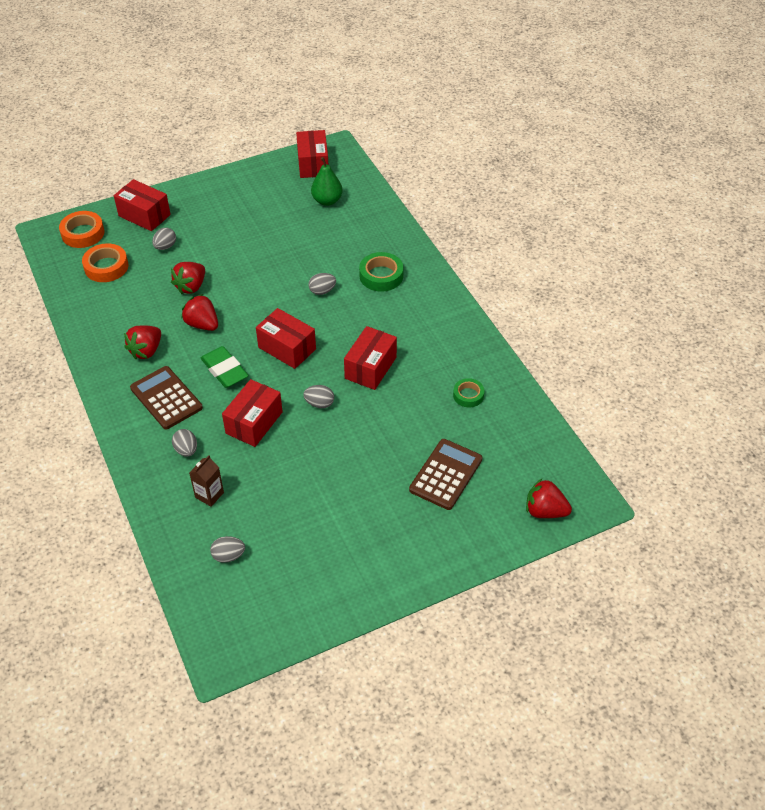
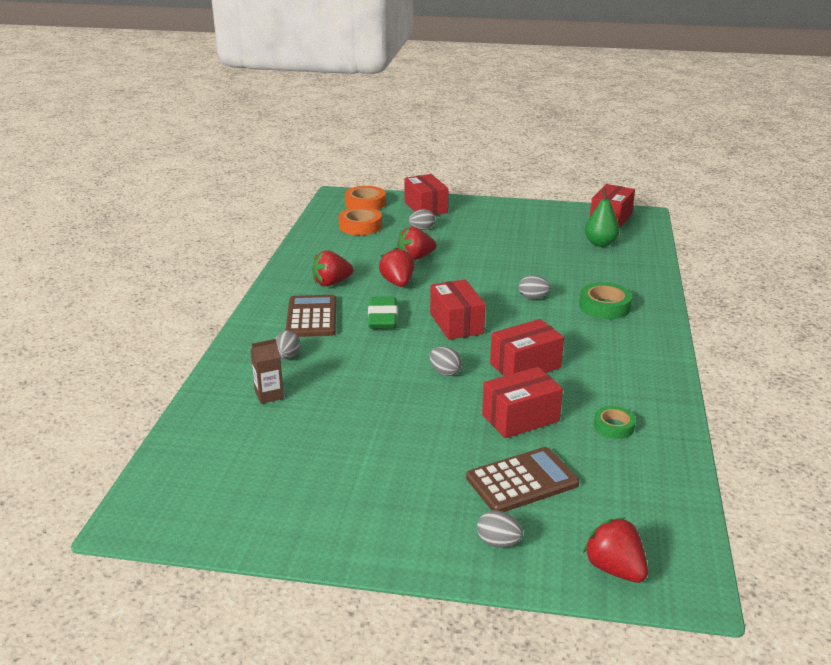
camera: 35 degrees right, 20 degrees down
grey egg [210,536,245,563] -> grey egg moved to [477,511,523,548]
red box [222,379,283,447] -> red box moved to [482,367,563,438]

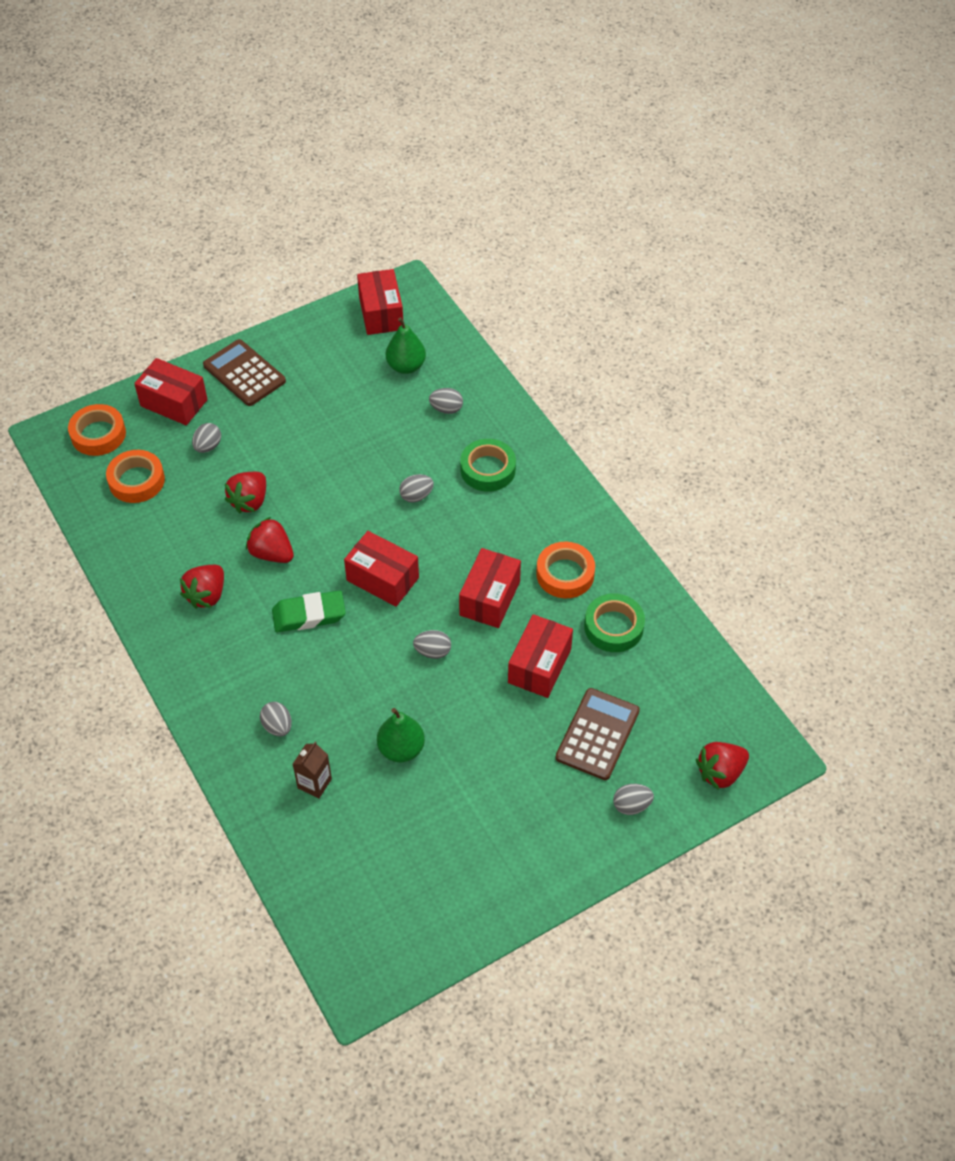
camera: 40 degrees left, 25 degrees up
brown calculator [286,295,336,337] -> brown calculator moved to [203,339,286,406]
green eraser [368,297,397,329] -> green eraser turned 60 degrees counterclockwise [272,590,346,632]
red strawberry [583,518,648,583] -> red strawberry turned 45 degrees counterclockwise [696,742,749,790]
green tape [594,406,636,439] -> green tape [584,593,645,652], size x1.57
none -> green pear [377,708,425,762]
none -> grey egg [429,388,463,414]
none -> orange tape [536,542,595,598]

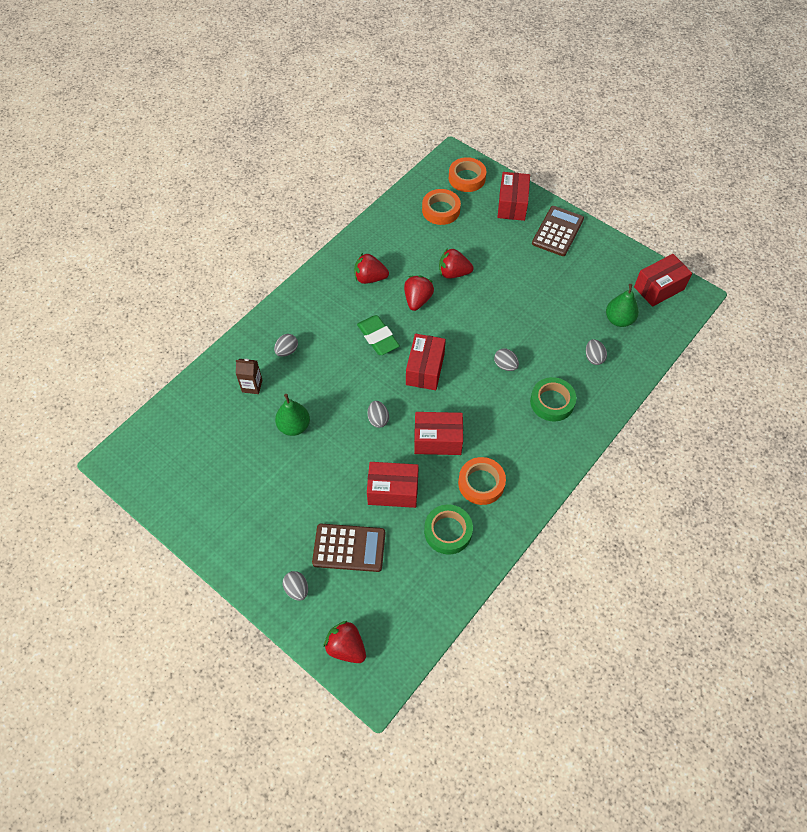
camera: 70 degrees right, 5 degrees up
grey egg [192,423,221,453] -> none

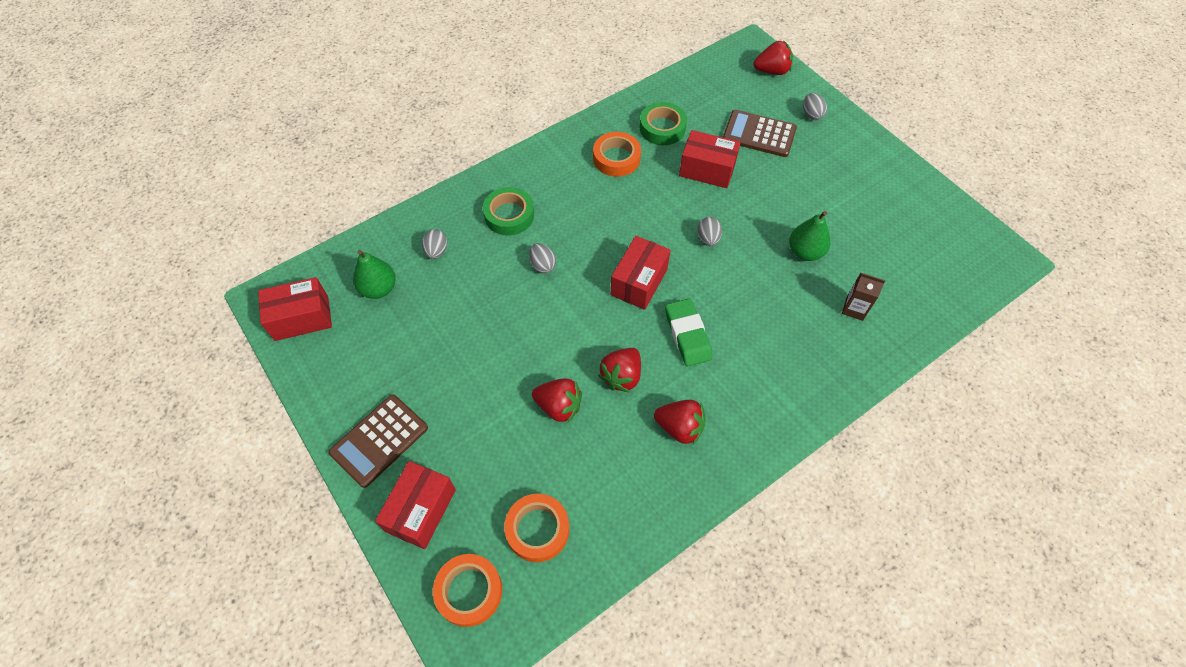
camera: 165 degrees left, 0 degrees up
grey egg [274,334,298,357] -> none
red strawberry [323,621,366,663] -> red strawberry turned 60 degrees counterclockwise [754,40,793,75]
red box [414,412,463,455] -> none

